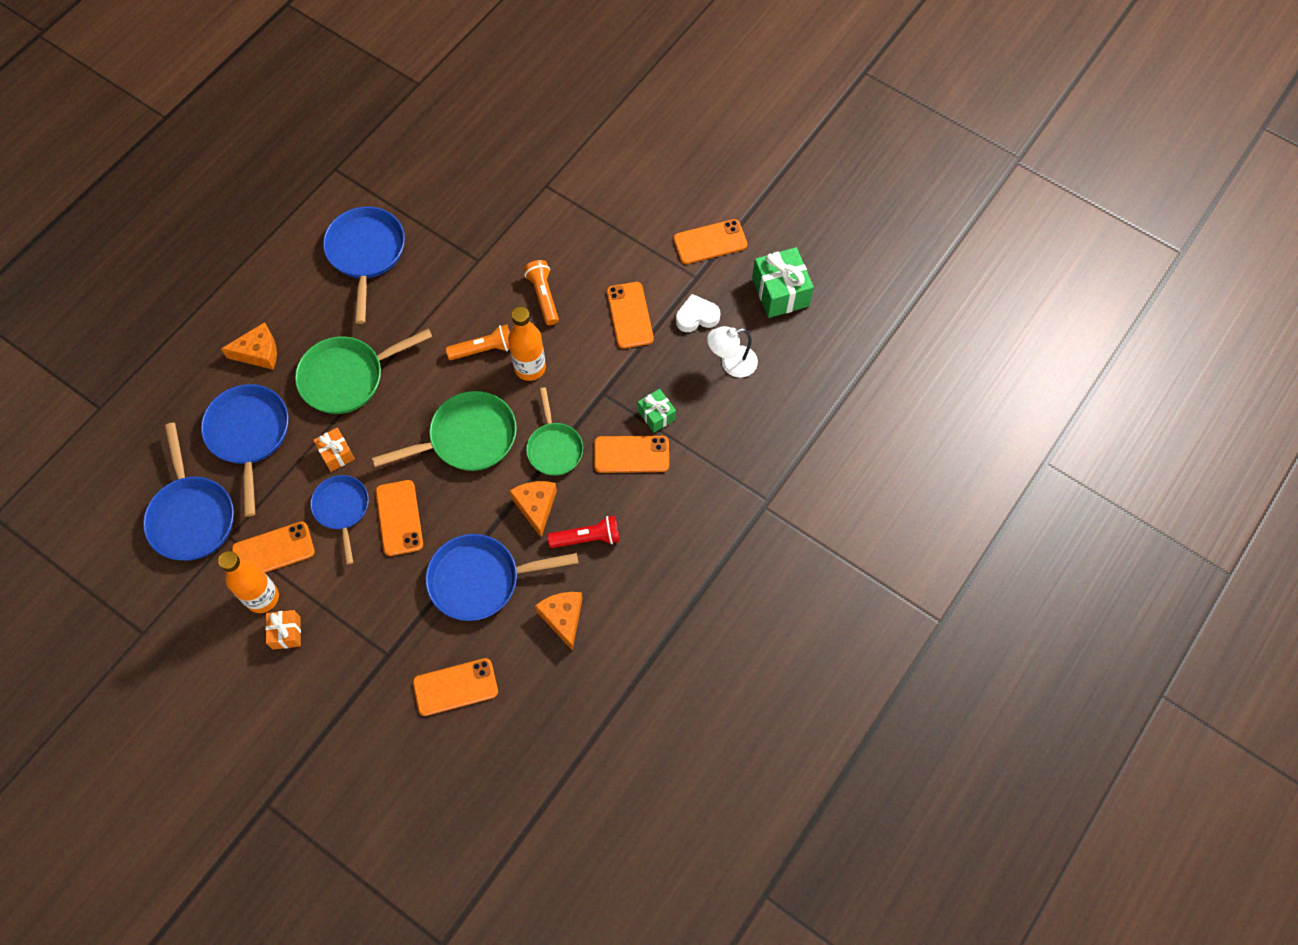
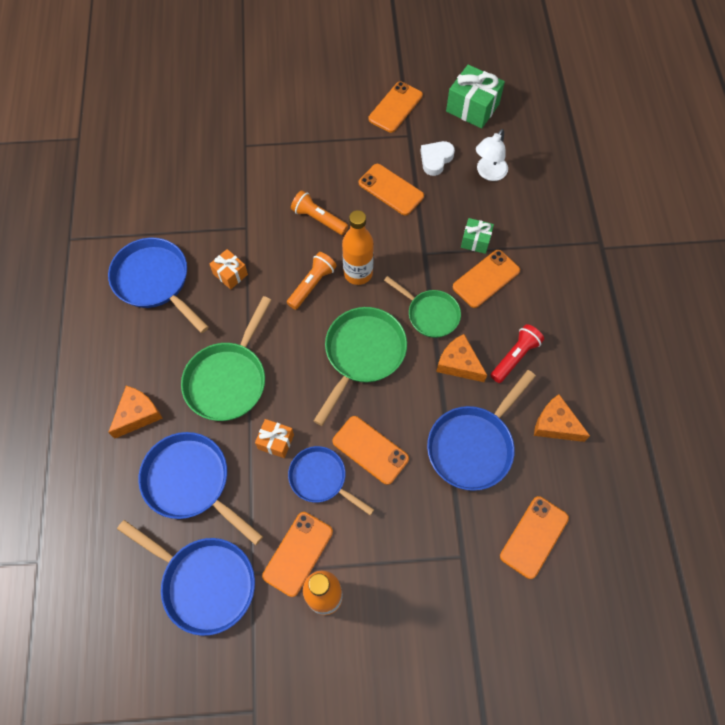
camera: 40 degrees left, 0 degrees up
orange gift [265,610,301,650] -> orange gift moved to [209,249,248,290]

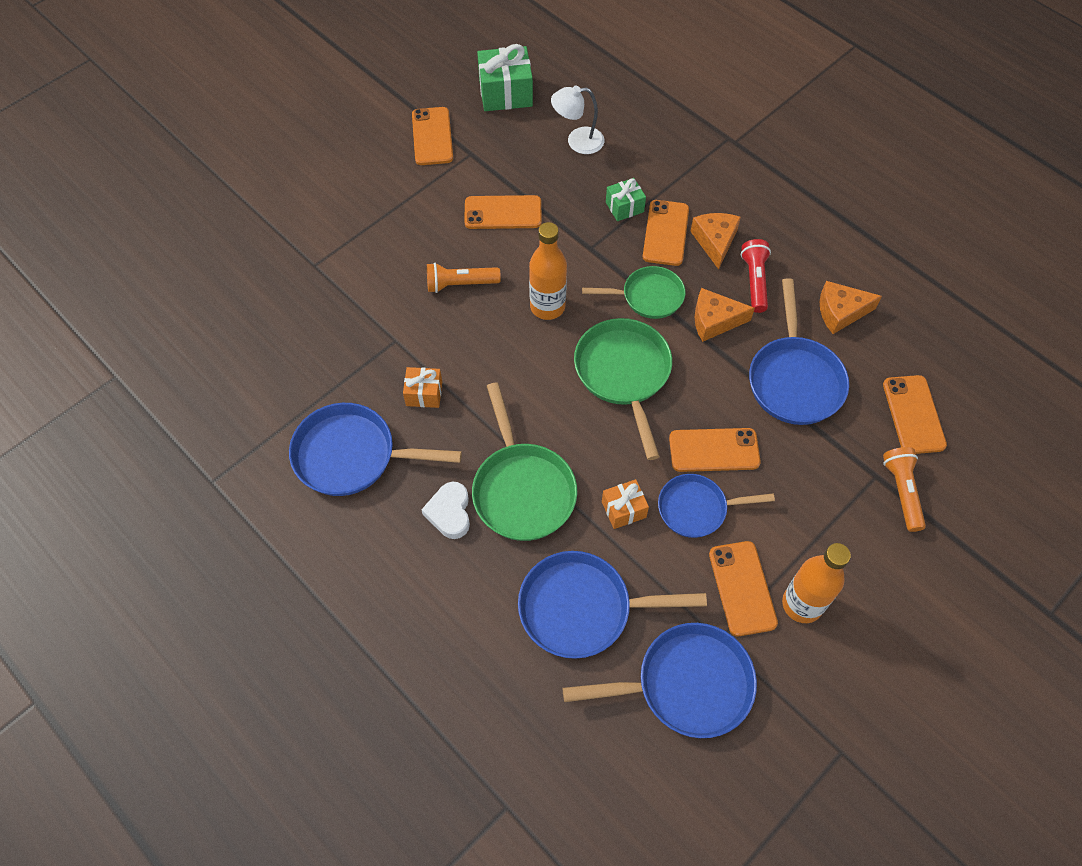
camera: 40 degrees left, 5 degrees down
orange cheese [108,386,163,439] -> orange cheese moved to [690,213,741,269]
orange flashlight [287,252,337,310] -> orange flashlight moved to [883,447,926,532]
white heart [421,141,455,176] -> white heart moved to [421,482,470,539]
white lamp [476,129,508,181] -> white lamp turned 90 degrees clockwise [551,86,604,154]

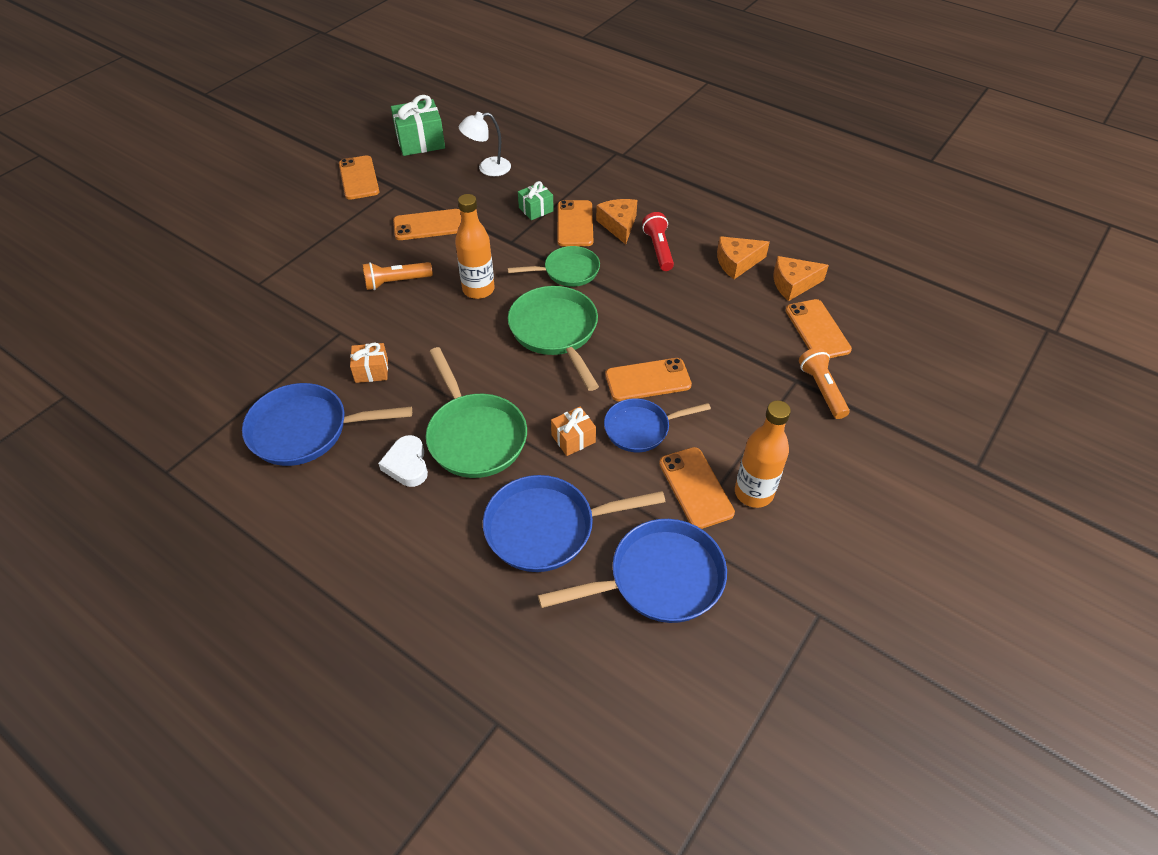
camera: 10 degrees left, 10 degrees down
orange cheese [695,288,755,342] -> orange cheese moved to [773,256,829,301]
blue pan [749,278,849,425] -> none

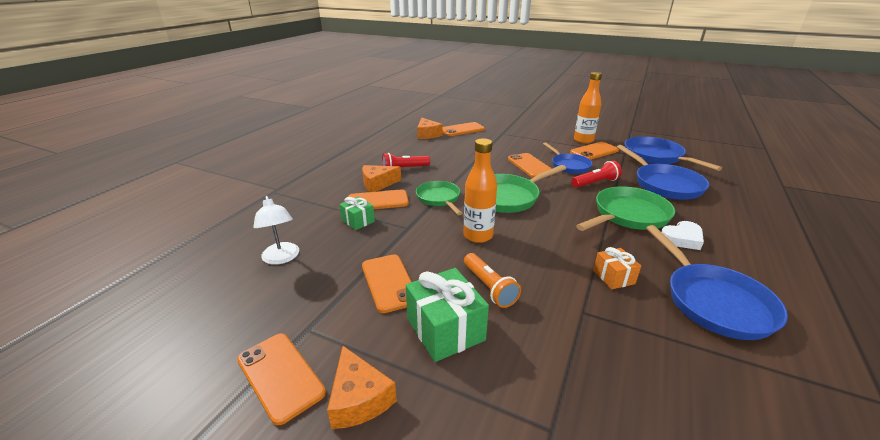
camera: 100 degrees left, 20 degrees down
orange phone [339,156,379,200] -> orange phone turned 75 degrees clockwise [237,333,326,425]
green gift [391,95,445,156] -> green gift moved to [406,268,489,362]
orange gift [551,407,596,456] -> red flashlight [572,161,622,188]
orange cheese [717,236,770,279] -> orange cheese moved to [327,346,397,429]
orange flashlight [799,347,850,419] -> none

